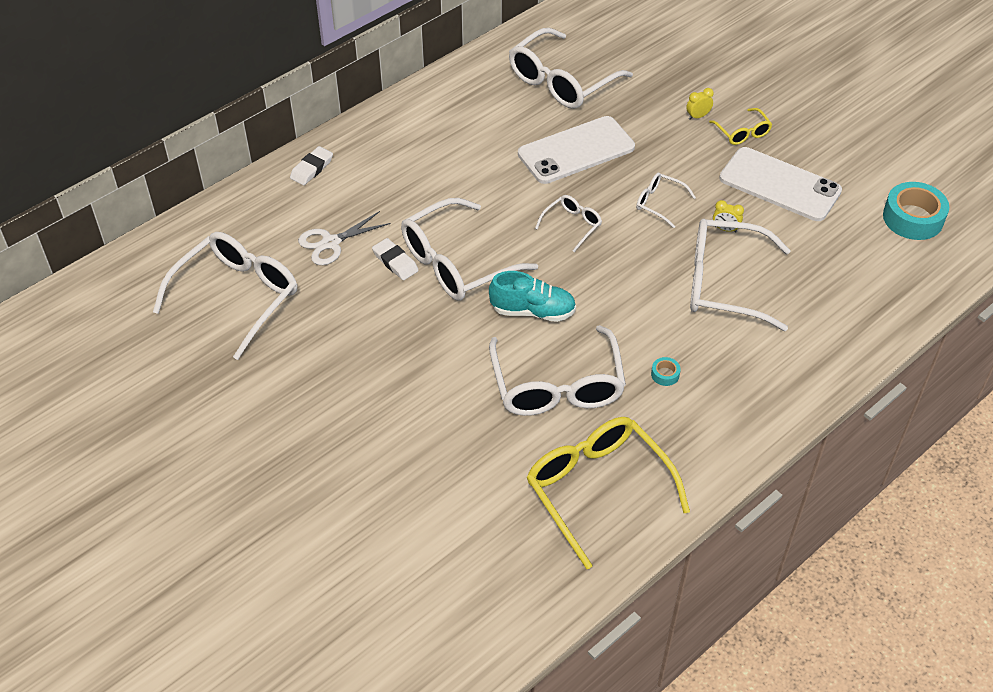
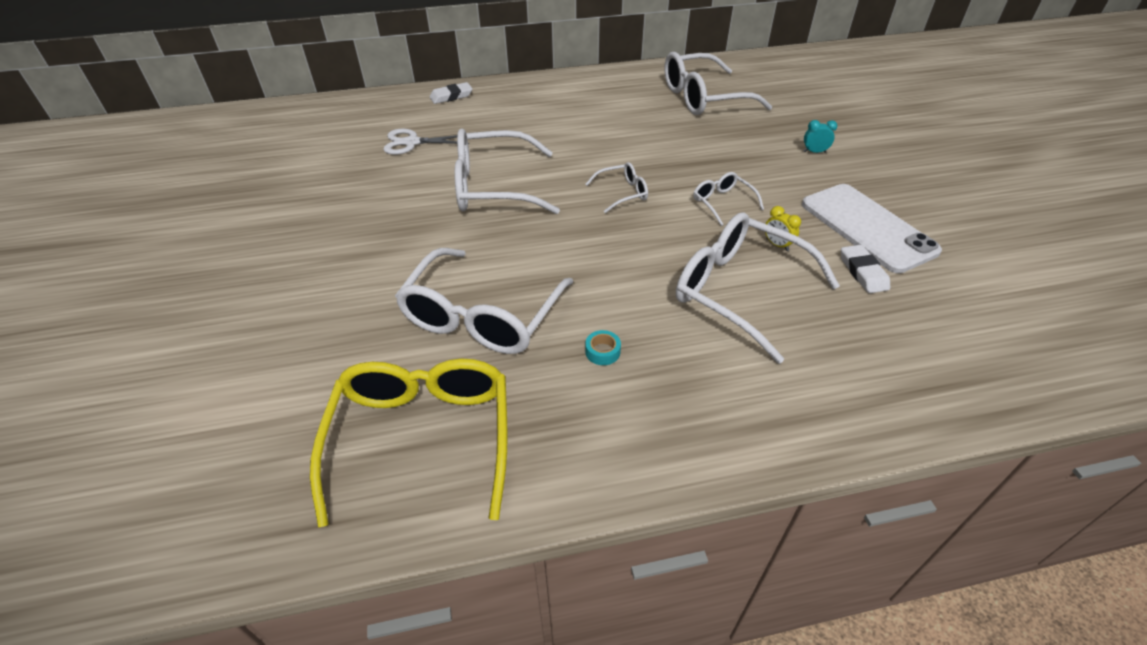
camera: 30 degrees right, 5 degrees down
white glasses [153,232,297,360] -> none
white eraser [372,238,419,280] -> white eraser moved to [841,245,890,293]
turquoise shoe [489,271,576,322] -> none
white phone [518,116,635,184] -> none
yellow clock [686,88,714,120] -> turquoise clock [804,120,837,153]
yellow glasses [709,108,772,145] -> none
turquoise tape [883,182,949,240] -> none

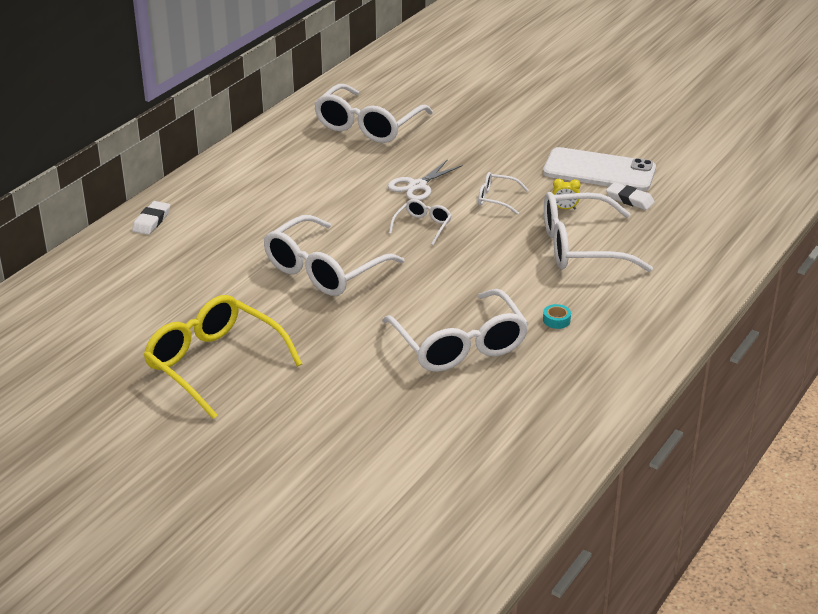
camera: 45 degrees left, 10 degrees down
yellow glasses [310,358,508,527] -> yellow glasses moved to [144,295,302,419]
white scissors [383,129,469,155] -> white scissors moved to [388,159,463,200]
turquoise clock [804,120,837,153] -> none

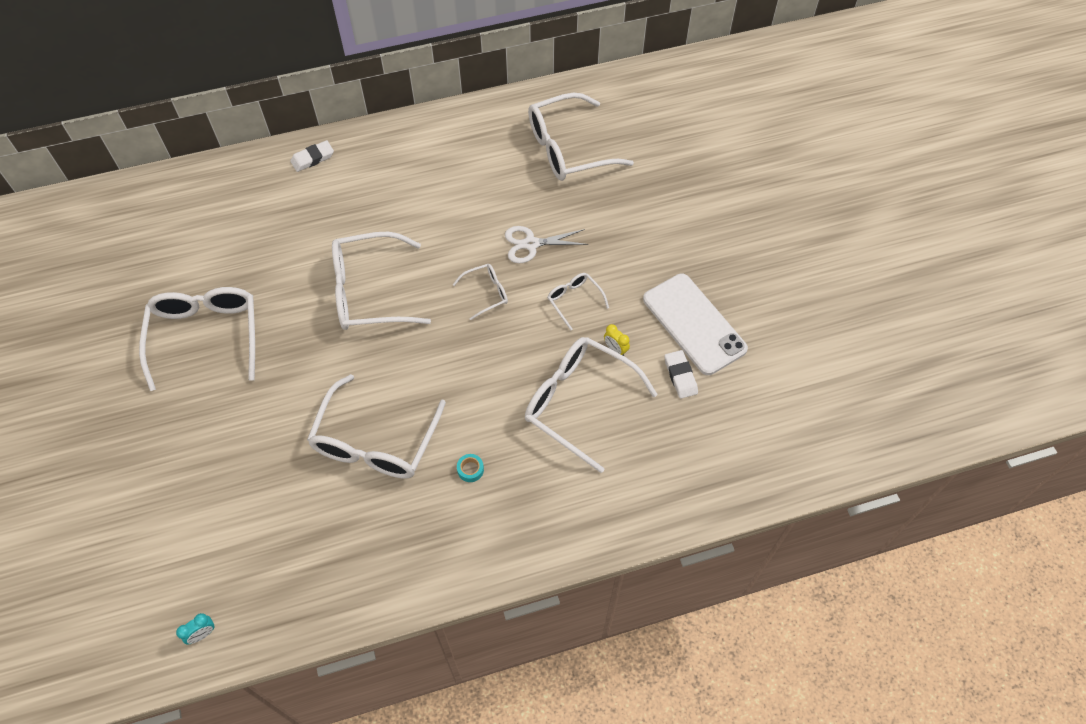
camera: 40 degrees right, 25 degrees up
yellow glasses [144,295,302,419] -> white glasses [139,287,255,391]
none -> turquoise clock [176,613,214,644]

